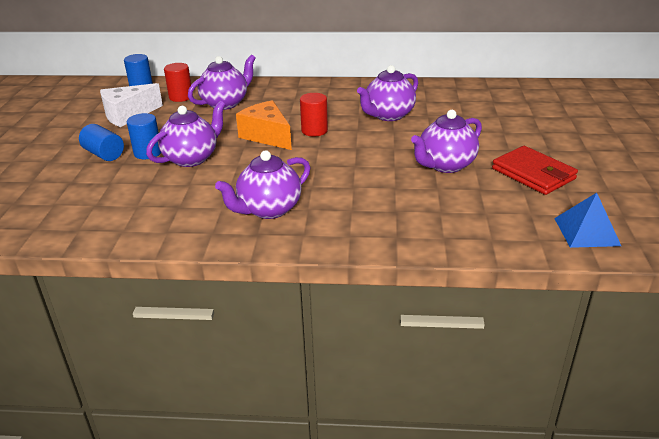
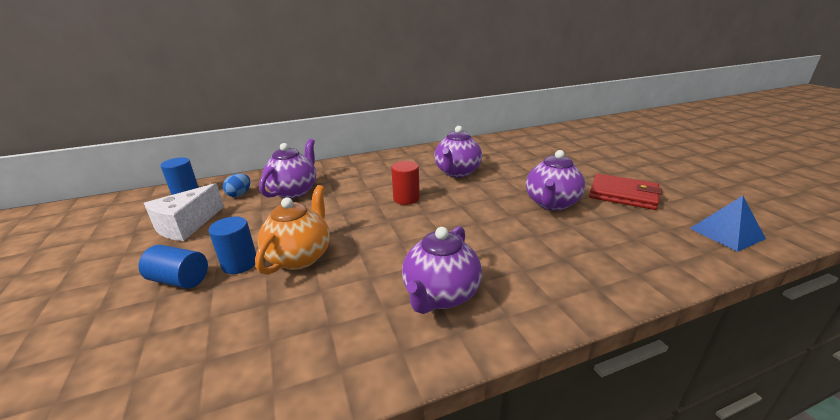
camera: 25 degrees left, 5 degrees down
purple teapot [146,101,226,167] -> orange teapot [255,185,330,275]
red cylinder [164,63,191,102] -> blue egg [223,174,250,197]
orange cheese [236,100,292,150] -> none

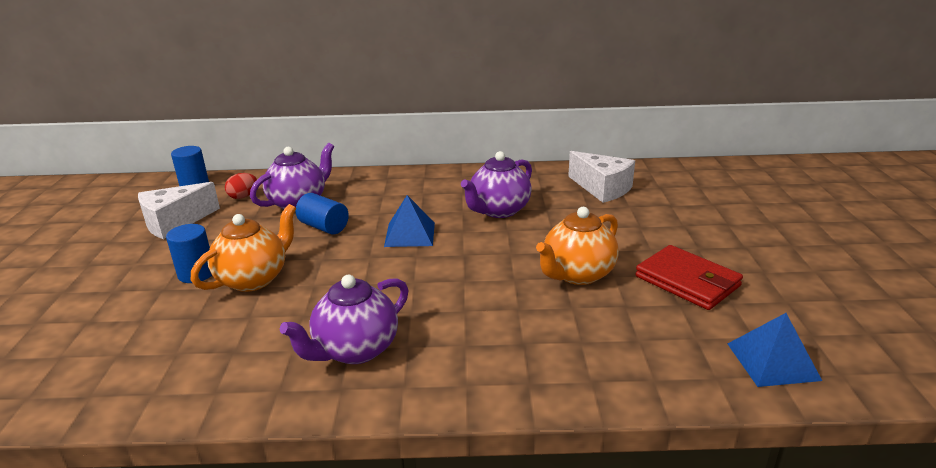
camera: 20 degrees right, 0 degrees up
blue cylinder [138,245,208,289] -> blue cylinder moved to [296,193,349,234]
blue egg [223,174,250,197] -> red egg [225,173,257,199]
red cylinder [391,161,420,205] -> blue pyramid [384,195,435,247]
purple teapot [526,150,585,211] -> orange teapot [536,207,619,285]
none -> white cheese [568,151,635,203]

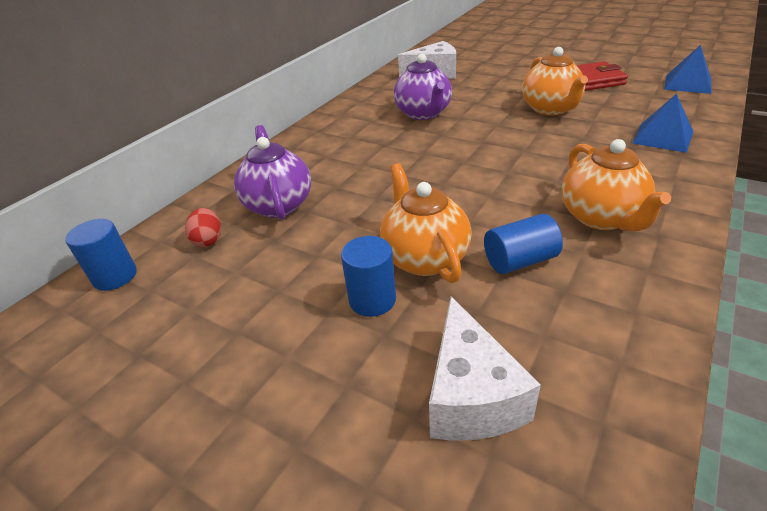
camera: 55 degrees left, 10 degrees up
white cheese [138,182,220,239] -> white cheese moved to [429,296,541,441]
purple teapot [280,275,409,364] -> orange teapot [562,139,671,231]
blue cylinder [296,193,349,234] -> blue cylinder moved to [484,214,563,274]
blue pyramid [384,195,435,247] -> blue pyramid moved to [632,93,693,153]

